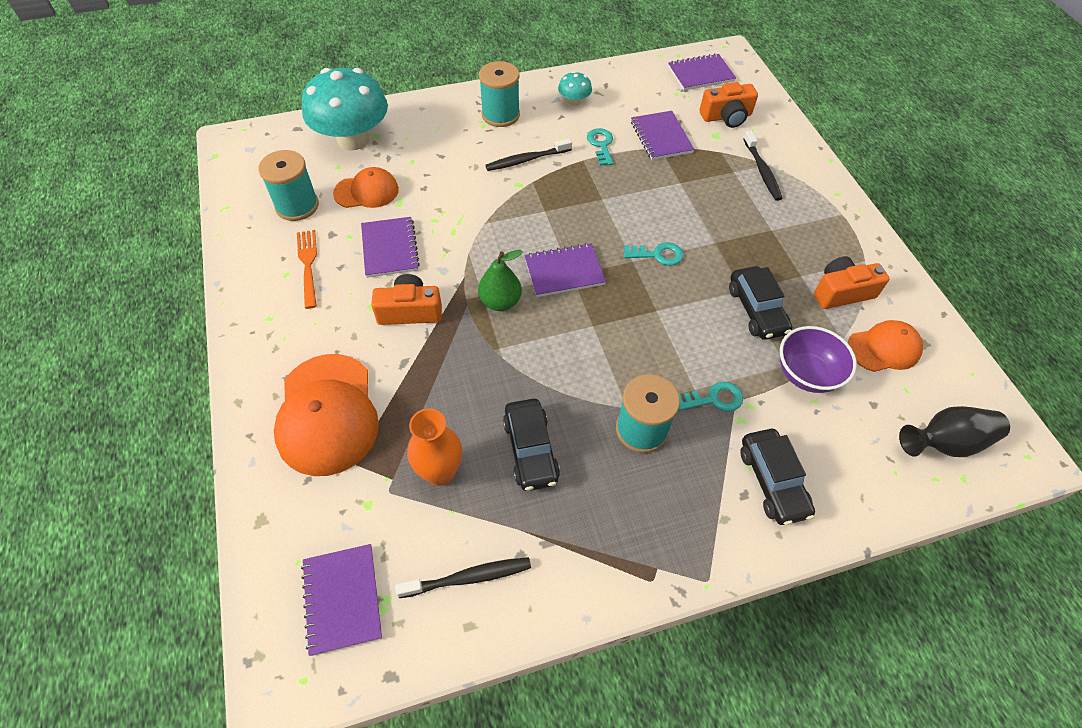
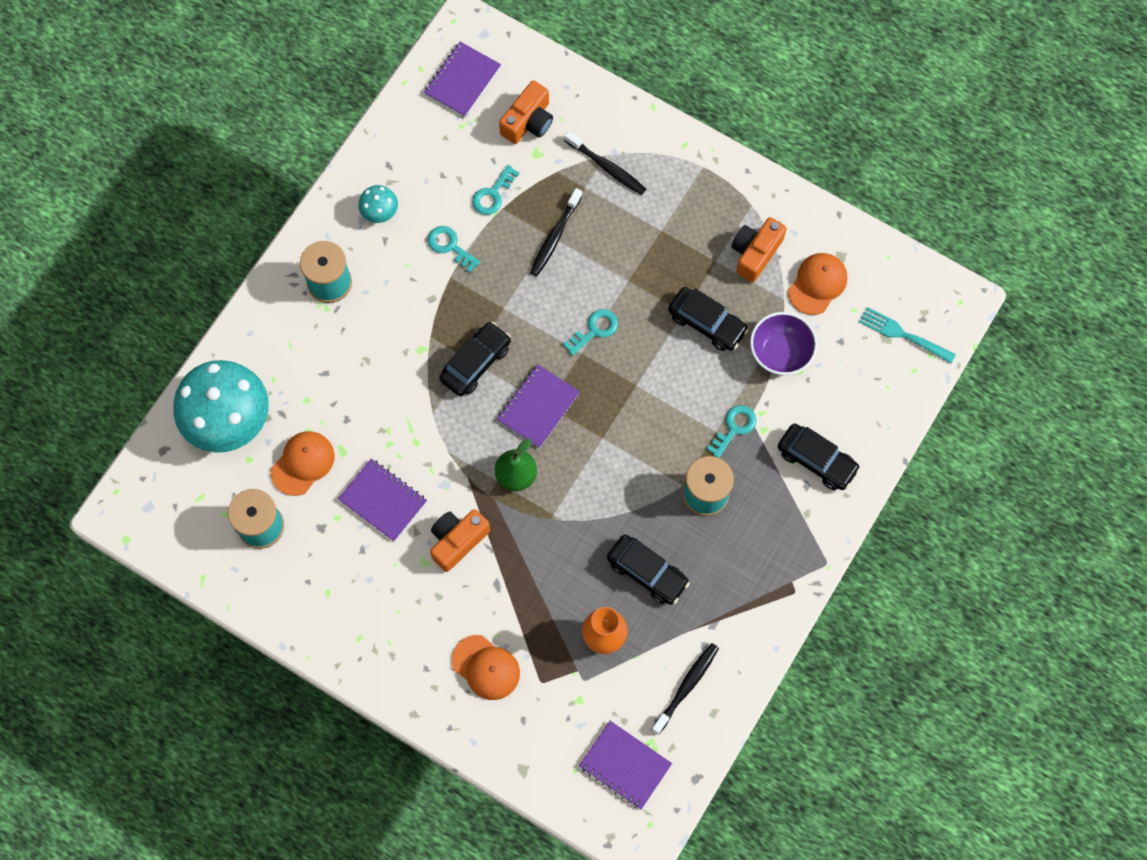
camera: 40 degrees left, 15 degrees up
orange cap [274,354,379,476] -> orange cap [452,635,520,700], size x0.59
orange fork [297,230,317,309] -> none
black toothbrush [485,138,572,171] -> black toothbrush moved to [530,188,583,276]
purple notebook [631,111,695,160] -> turquoise key [472,165,520,215]
black vase [899,406,1010,457] -> turquoise fork [859,307,956,363]
none -> black car [439,321,511,396]

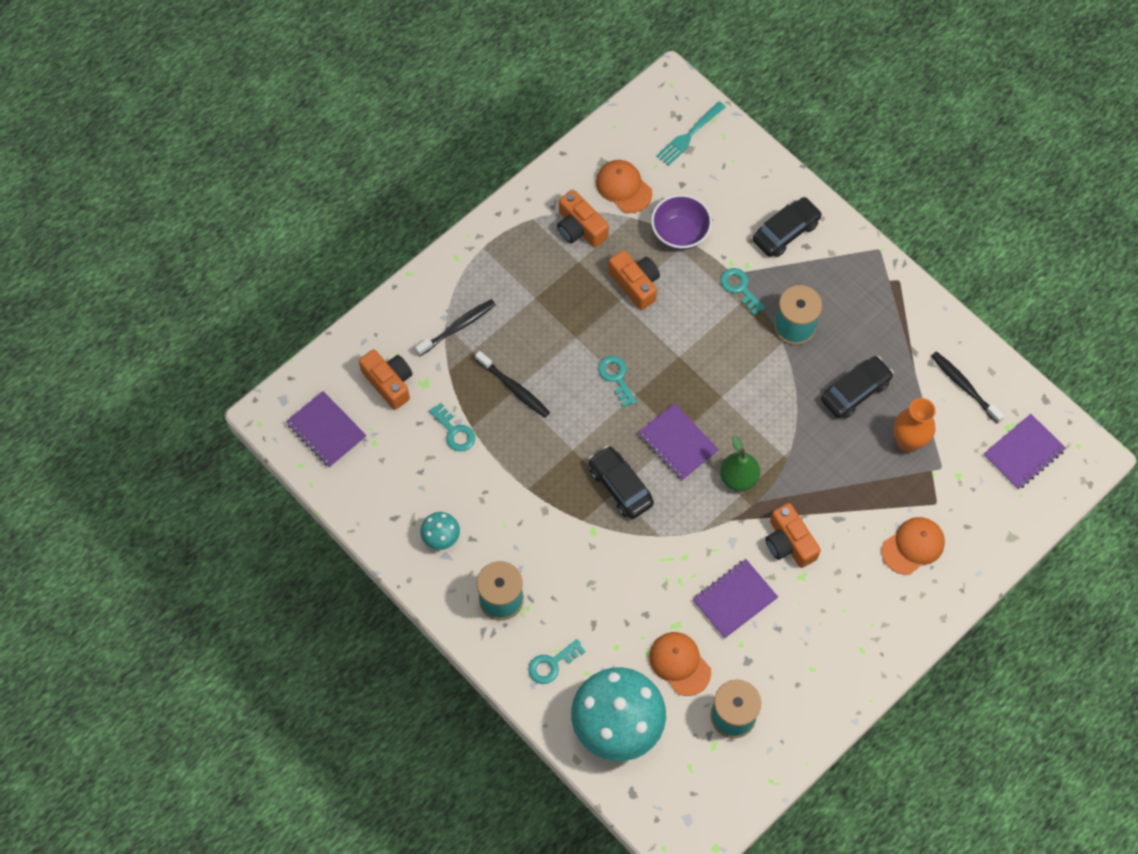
camera: 75 degrees left, 5 degrees down
turquoise key [428,226,480,272] -> turquoise key moved to [528,639,586,684]
black car [668,287,749,351] -> orange camera [608,250,660,310]

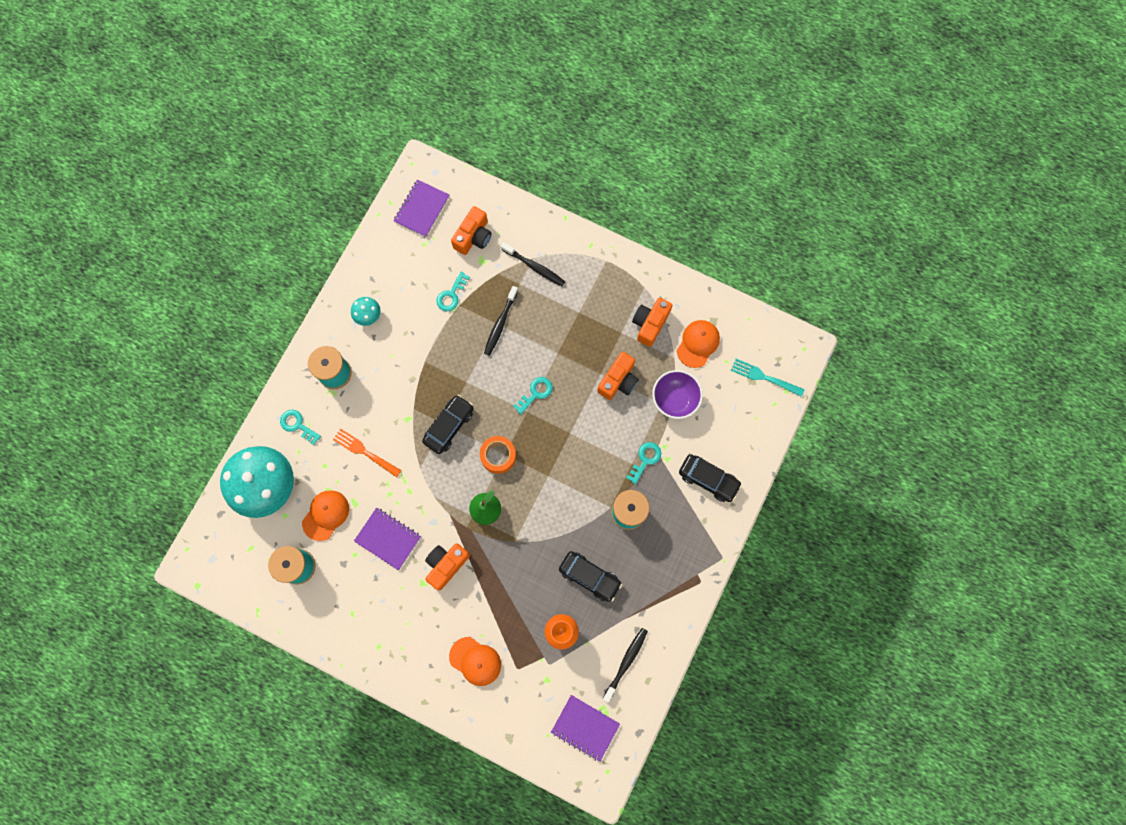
camera: 70 degrees right, 10 degrees up
purple notebook [638,403,719,481] -> orange tape [480,436,516,474]
none -> orange fork [333,429,401,477]

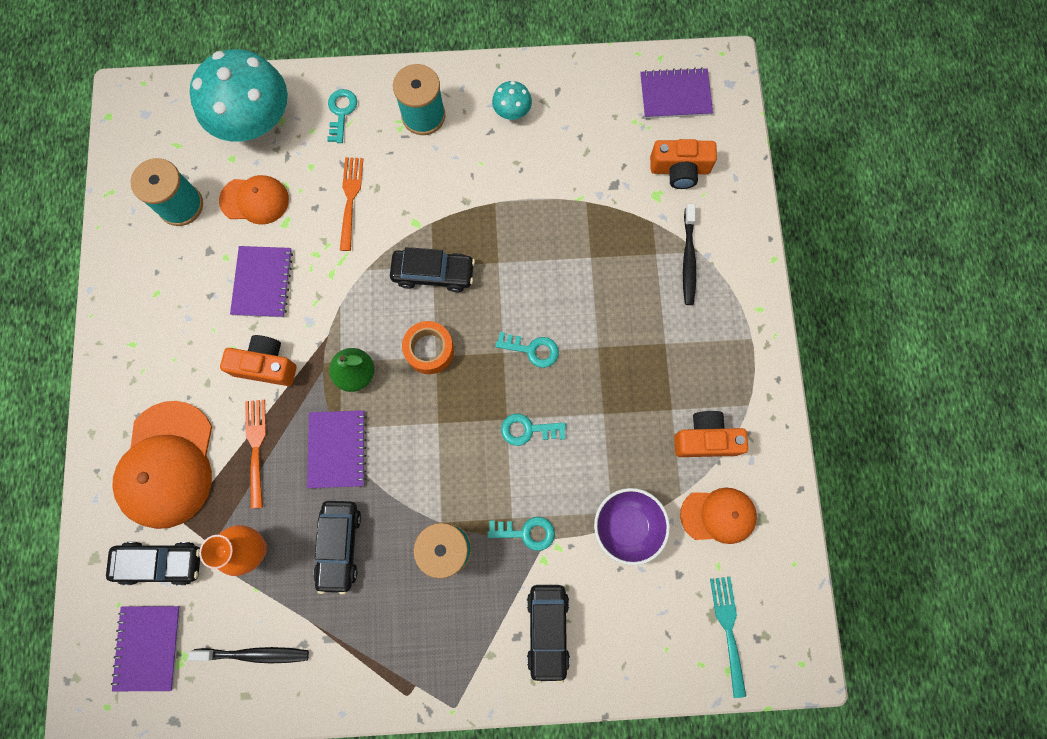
camera: 60 degrees right, 0 degrees up
turquoise key [436,272,470,311] -> turquoise key moved to [501,414,566,446]
orange cap [449,637,501,686] -> orange cap [112,401,212,529], size x1.70
black toothbrush [484,286,518,356] -> none
orange camera [597,352,639,400] -> none
none -> black car [106,542,200,585]
none -> orange fork [245,400,266,509]
none -> purple notebook [307,410,367,488]

